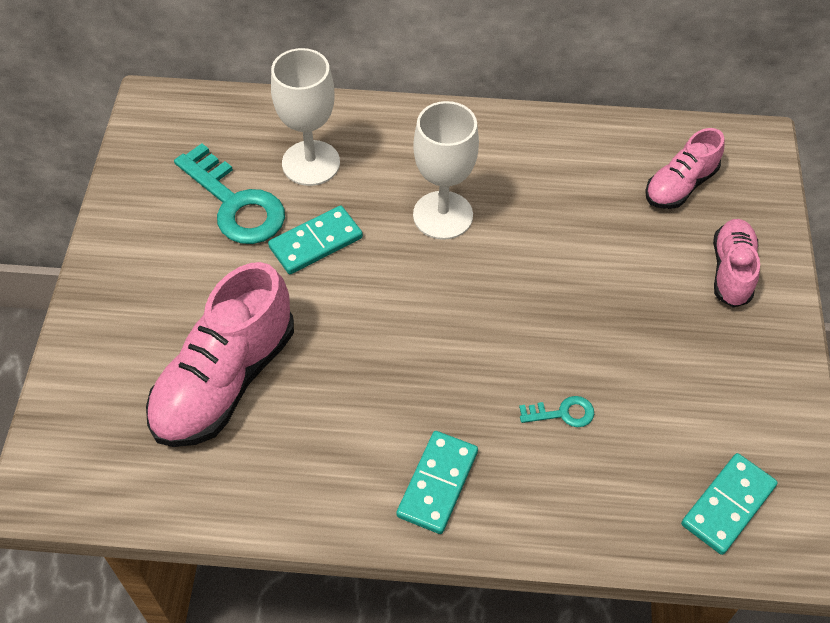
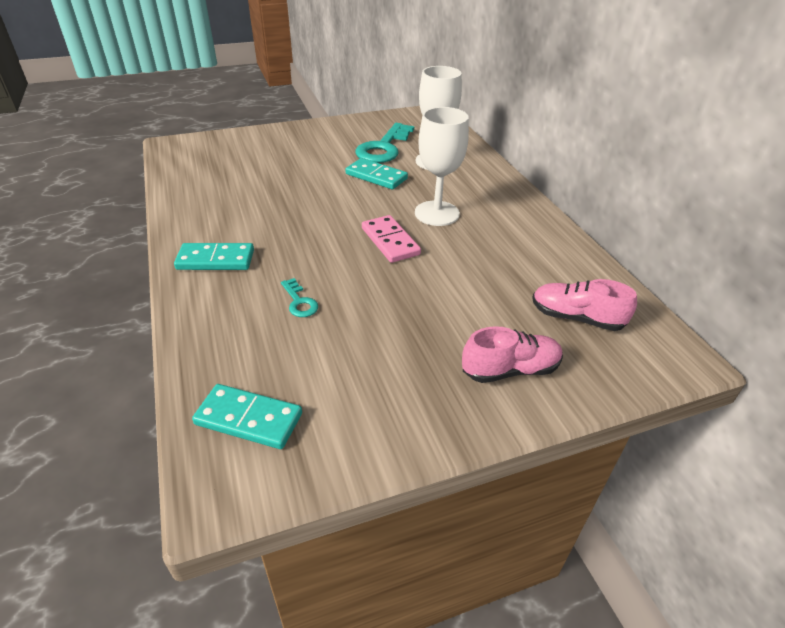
camera: 65 degrees right, 15 degrees down
pink shoe [146,262,294,447] -> none
none -> pink domino [362,215,421,263]

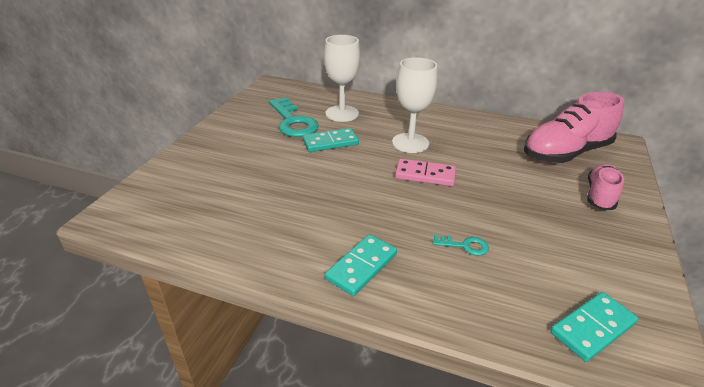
camera: 50 degrees left, 5 degrees down
pink shoe [532,279,637,331] -> pink shoe [524,92,624,163], size x1.74

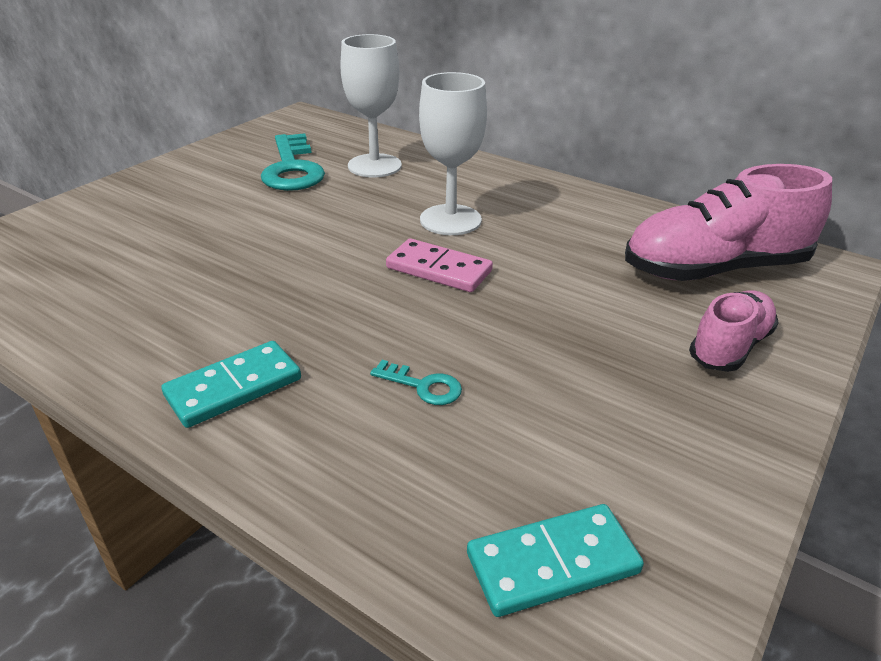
camera: 15 degrees right, 0 degrees up
turquoise domino [303,128,359,152] -> none

